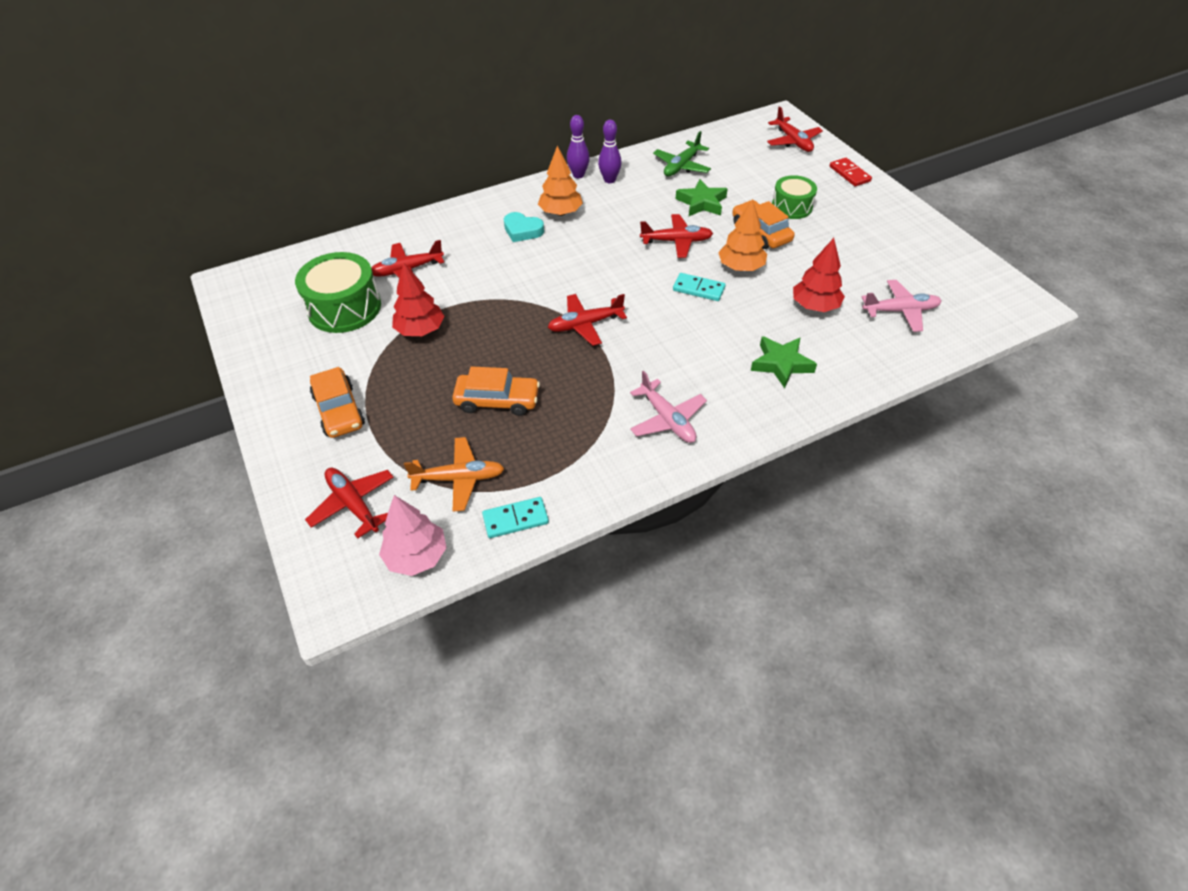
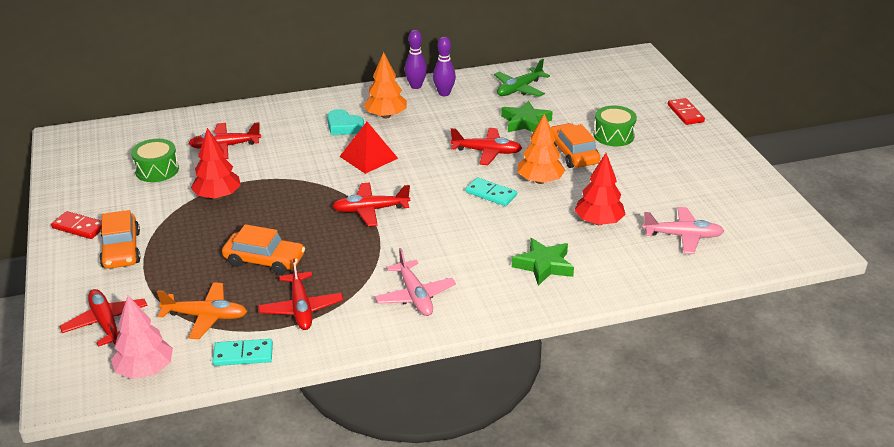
camera: 10 degrees right, 15 degrees down
green drum [295,252,381,333] -> green drum [131,139,179,182], size x0.63
red plane [767,106,823,152] -> red plane moved to [258,259,343,330]
none -> red domino [51,211,102,239]
none -> red pyramid [339,122,398,174]

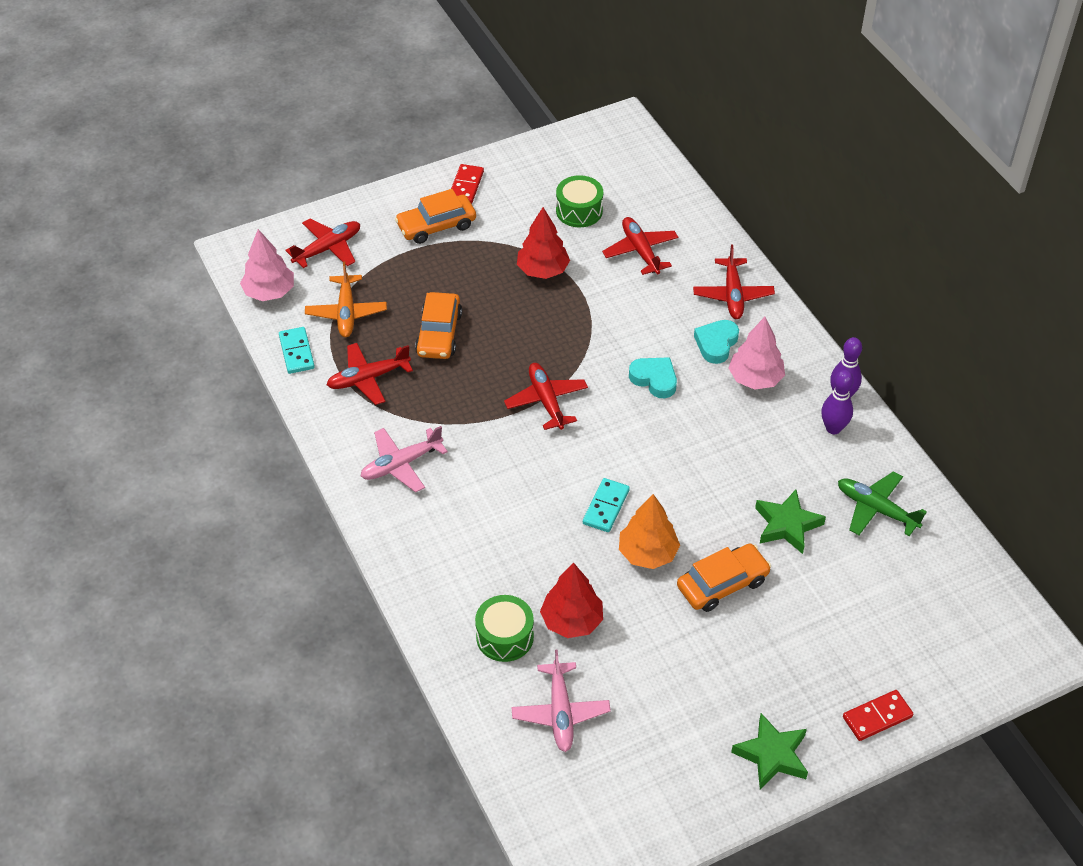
camera: 80 degrees right, 15 degrees up
red pyramid [339,122,398,174] -> turquoise heart [629,357,677,398]
orange tree [364,52,407,119] -> pink tree [728,317,785,390]
red plane [450,128,522,165] -> red plane moved to [693,244,775,319]
green star [512,238,574,286] -> green star moved to [731,713,808,789]
green drum [594,105,637,146] -> green drum moved to [475,595,534,662]

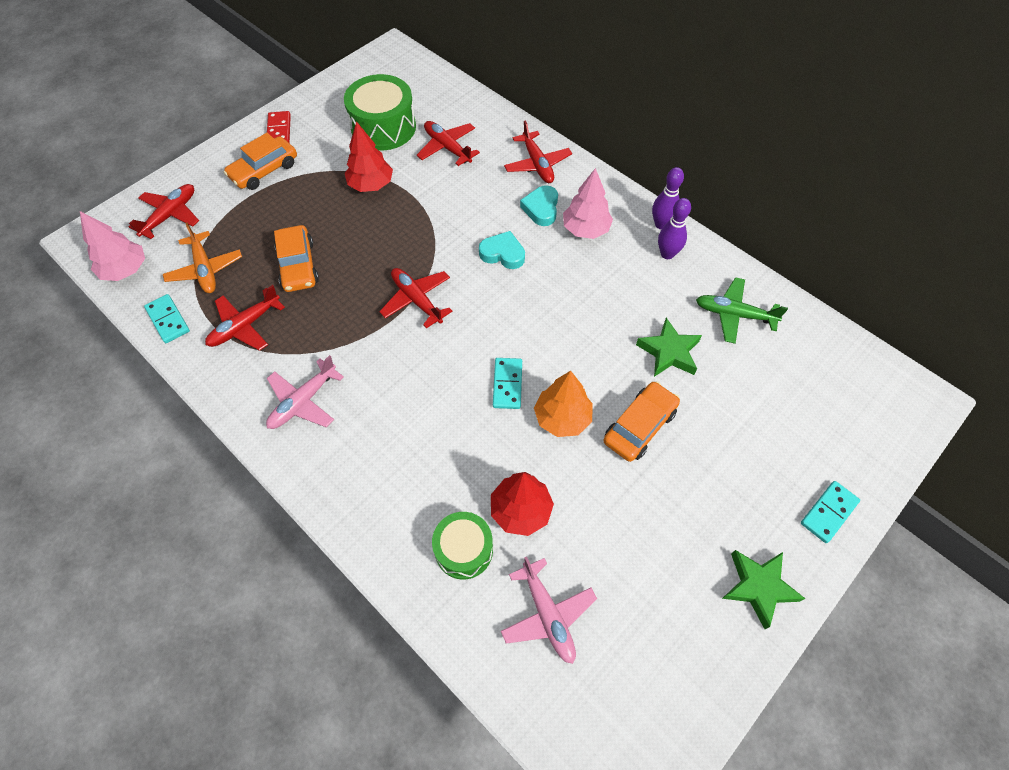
camera: 20 degrees left, 10 degrees up
green drum [556,175,603,227] -> green drum [344,74,416,150], size x1.59
red domino [843,690,913,741] -> turquoise domino [801,481,860,543]

